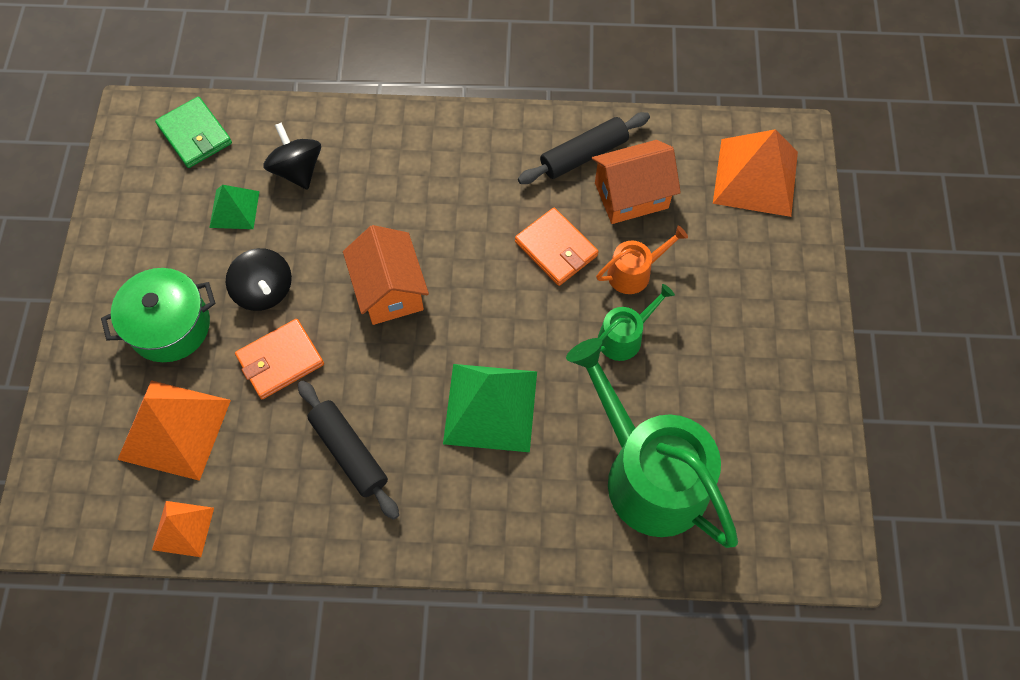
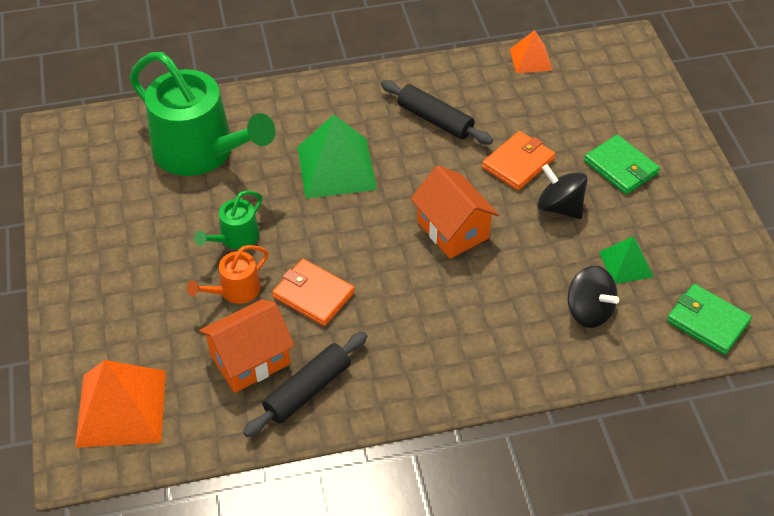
camera: 165 degrees right, 15 degrees down
green pot [101,268,216,362] -> green wallet [584,135,660,195]
orange pyramid [117,380,231,481] -> none

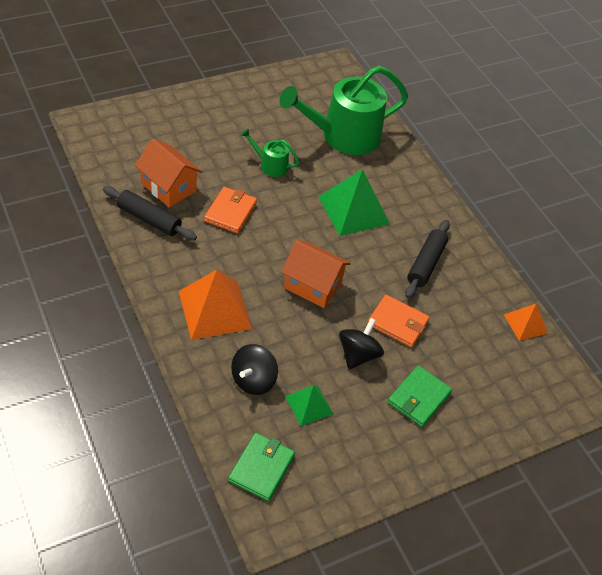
camera: 70 degrees right, 0 degrees up
orange pyramid [75,360,166,448] -> orange pyramid moved to [179,270,252,340]
green watering can [129,52,276,176] -> green watering can turned 45 degrees clockwise [279,66,408,155]
orange watering can [187,245,269,304] -> none
orange house [411,166,499,259] -> orange house turned 75 degrees clockwise [281,240,351,308]

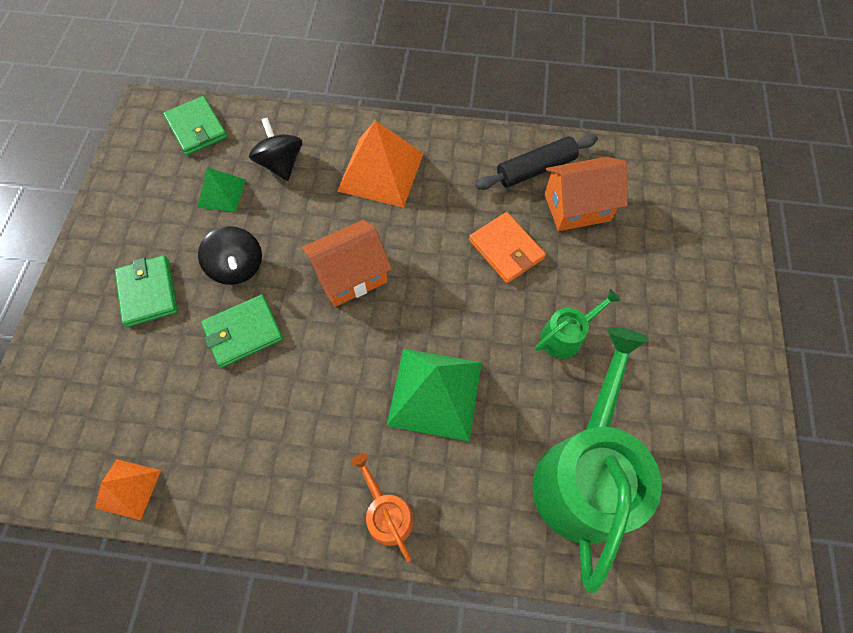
camera: 130 degrees right, 15 degrees up
orange wallet [367,295,430,348] -> green wallet [201,295,283,368]
black rolling pin [405,220,450,299] -> none
none -> orange watering can [351,453,414,562]

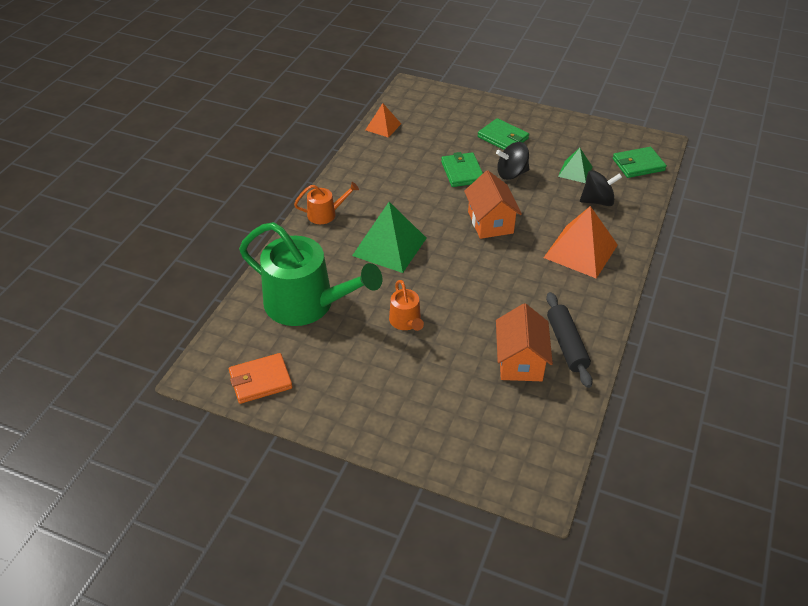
camera: 105 degrees right, 20 degrees down
green wallet [115,255,178,327] -> green wallet turned 45 degrees clockwise [478,118,529,150]
orange wallet [469,212,546,283] -> orange wallet moved to [229,353,293,404]
green watering can [535,289,621,359] -> orange watering can [389,280,424,331]

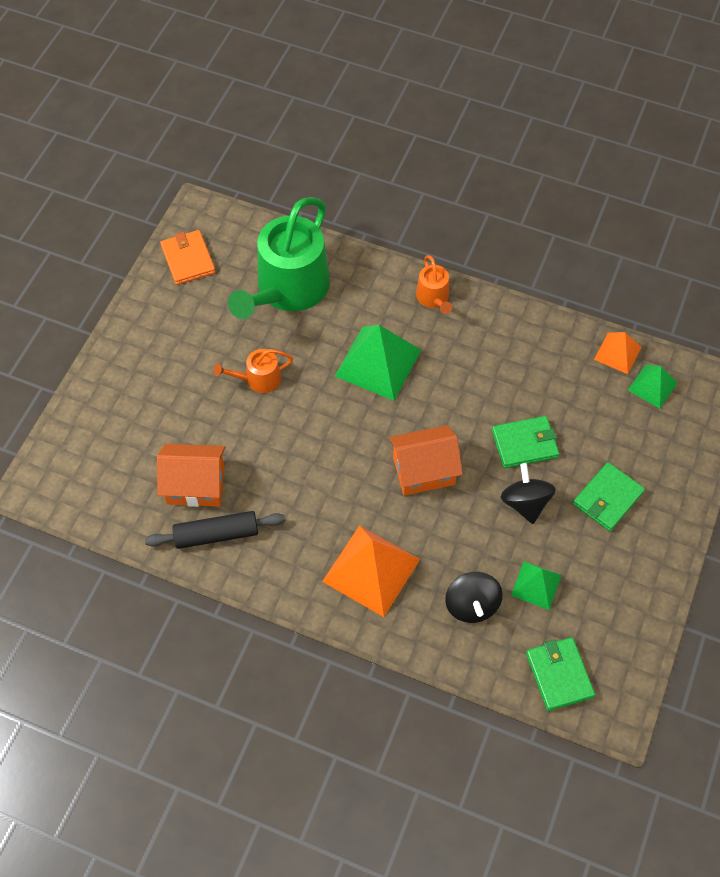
camera: 90 degrees right, 15 degrees up
none -> green pyramid [628,365,678,409]

